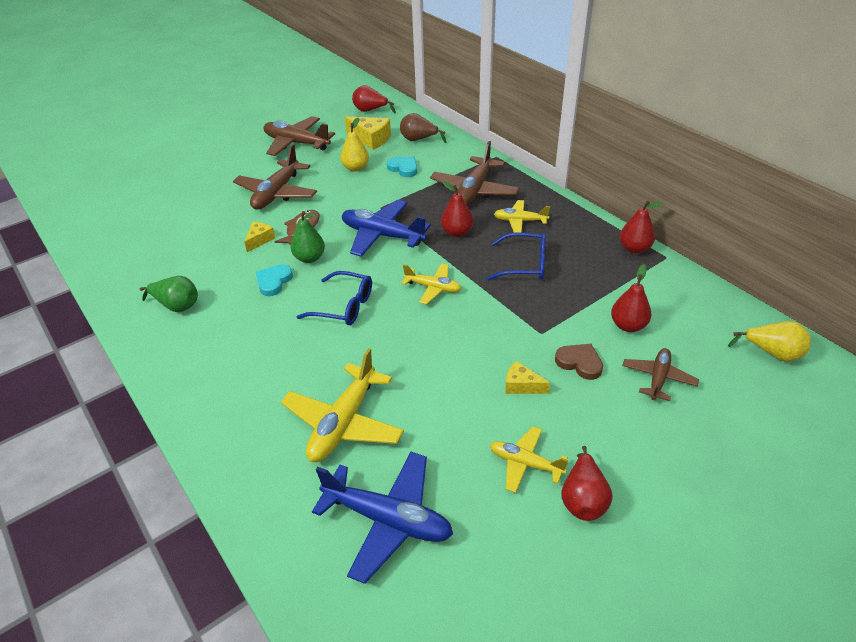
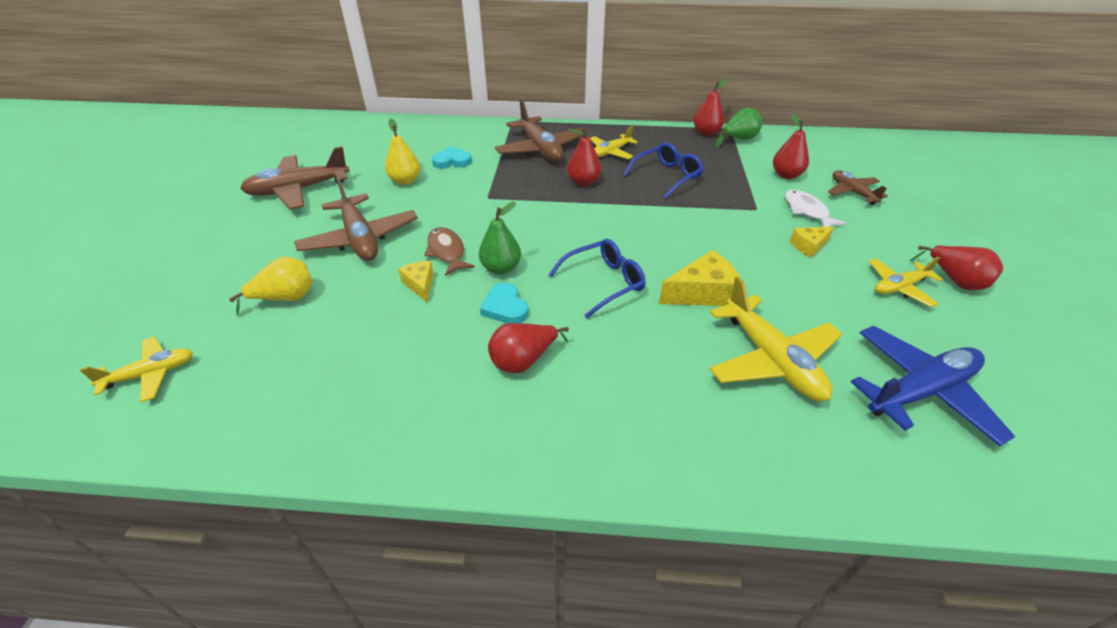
camera: 50 degrees left, 0 degrees up
green pear [140,276,198,312] -> green pear moved to [715,108,762,148]
blue plane [342,200,431,257] -> none
yellow cheese [345,117,391,150] -> yellow cheese moved to [659,250,741,306]
red pear [352,85,396,114] -> red pear moved to [488,323,569,373]
brown pear [400,113,446,143] -> none
yellow plane [401,263,462,305] -> yellow plane moved to [80,337,193,402]
brown heart [555,344,603,380] -> white fish [785,190,847,227]
yellow pear [728,321,811,362] -> yellow pear moved to [229,257,313,316]

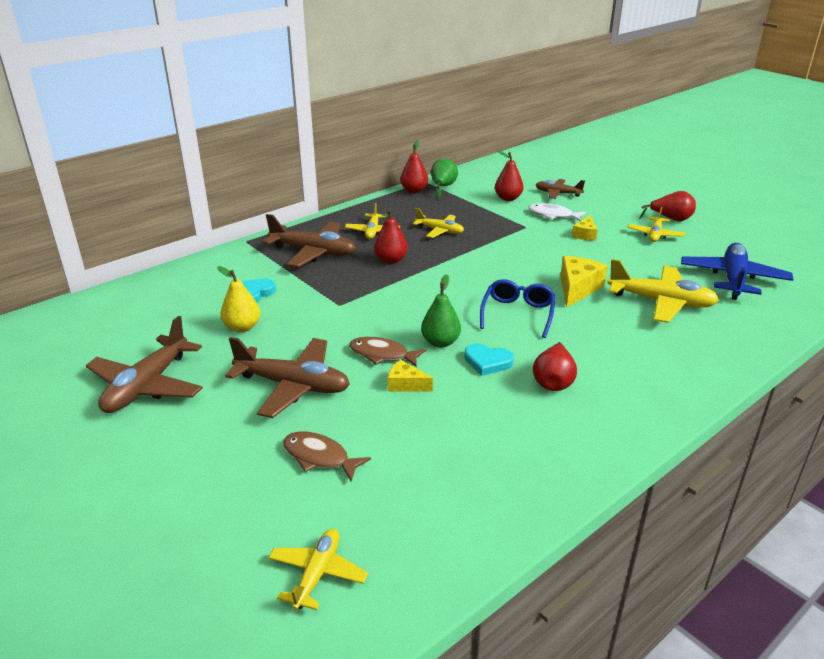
camera: 45 degrees left, 10 degrees down
yellow pear [229,257,313,316] -> brown fish [283,432,371,481]
blue glasses [623,143,704,199] -> yellow plane [413,208,464,238]

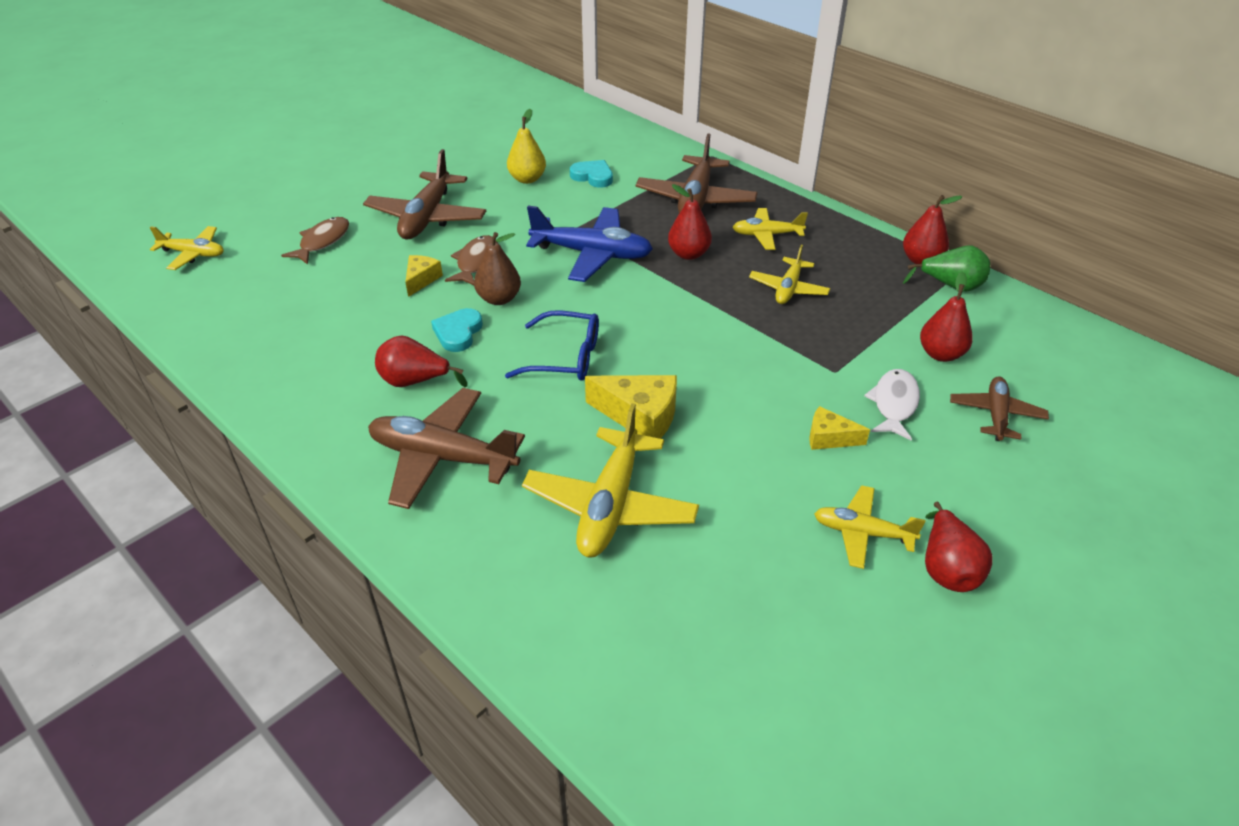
camera: 85 degrees right, 10 degrees up
brown plane [86,316,203,413] -> brown plane moved to [368,388,525,509]
green pear [421,274,461,348] -> brown pear [474,232,521,305]
blue plane [681,243,794,300] -> blue plane moved to [526,206,653,282]

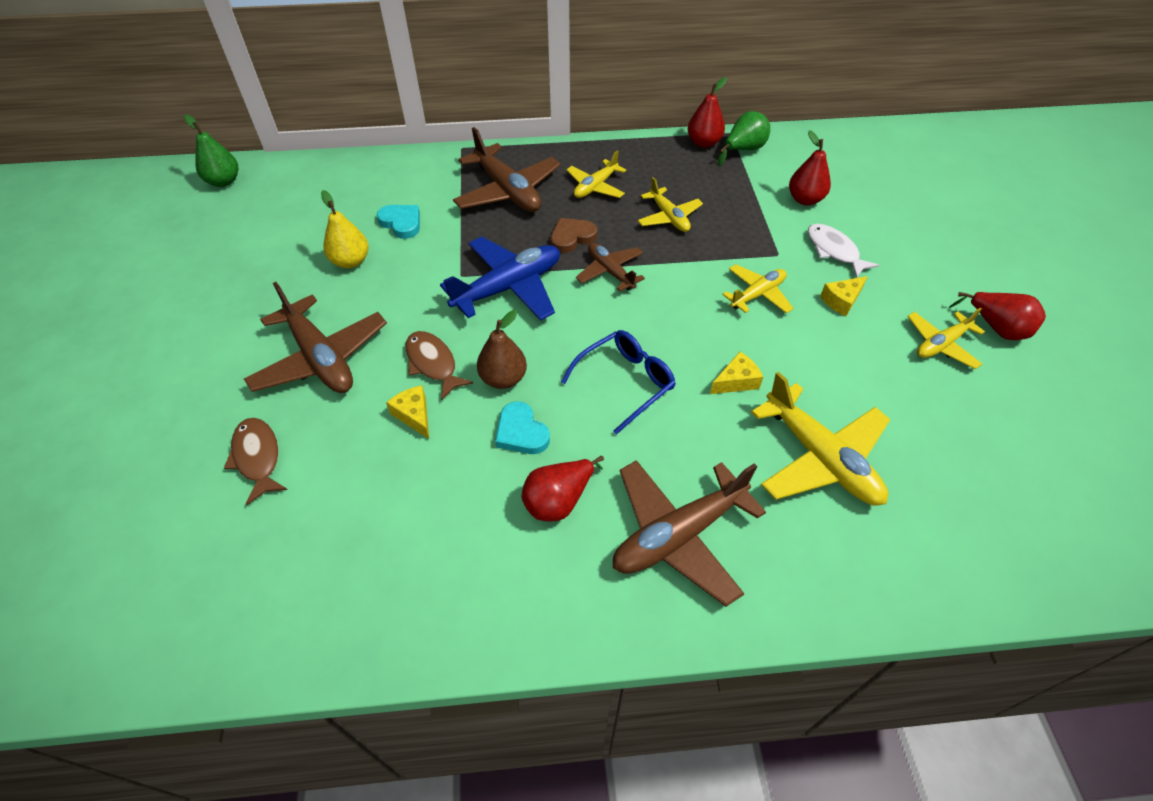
camera: 50 degrees left, 10 degrees up
yellow plane [150,226,224,270] -> yellow plane moved to [722,264,794,314]
turquoise heart [570,160,613,188] -> turquoise heart turned 60 degrees clockwise [377,205,420,239]
yellow cheese [585,375,677,439] -> yellow cheese [710,352,763,394], size x0.60
red pear [668,184,712,260] -> brown heart [551,218,597,253]
brown plane [950,377,1049,441] -> brown plane moved to [576,243,645,291]
none -> green pear [184,115,238,187]

